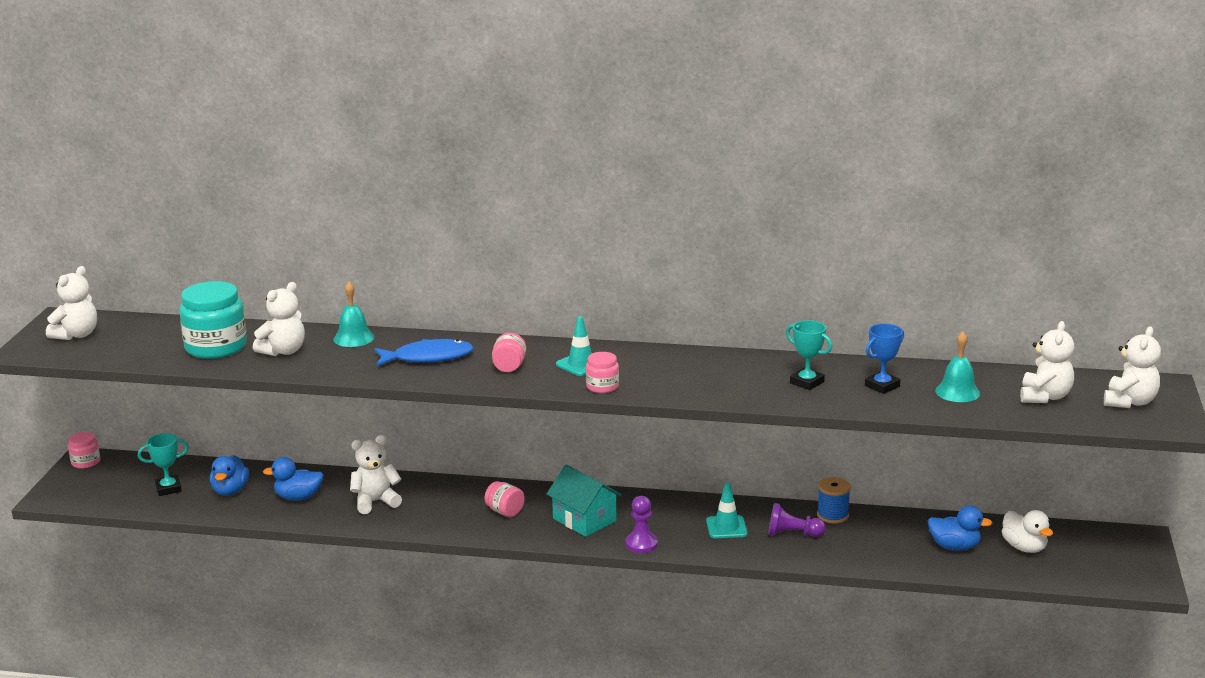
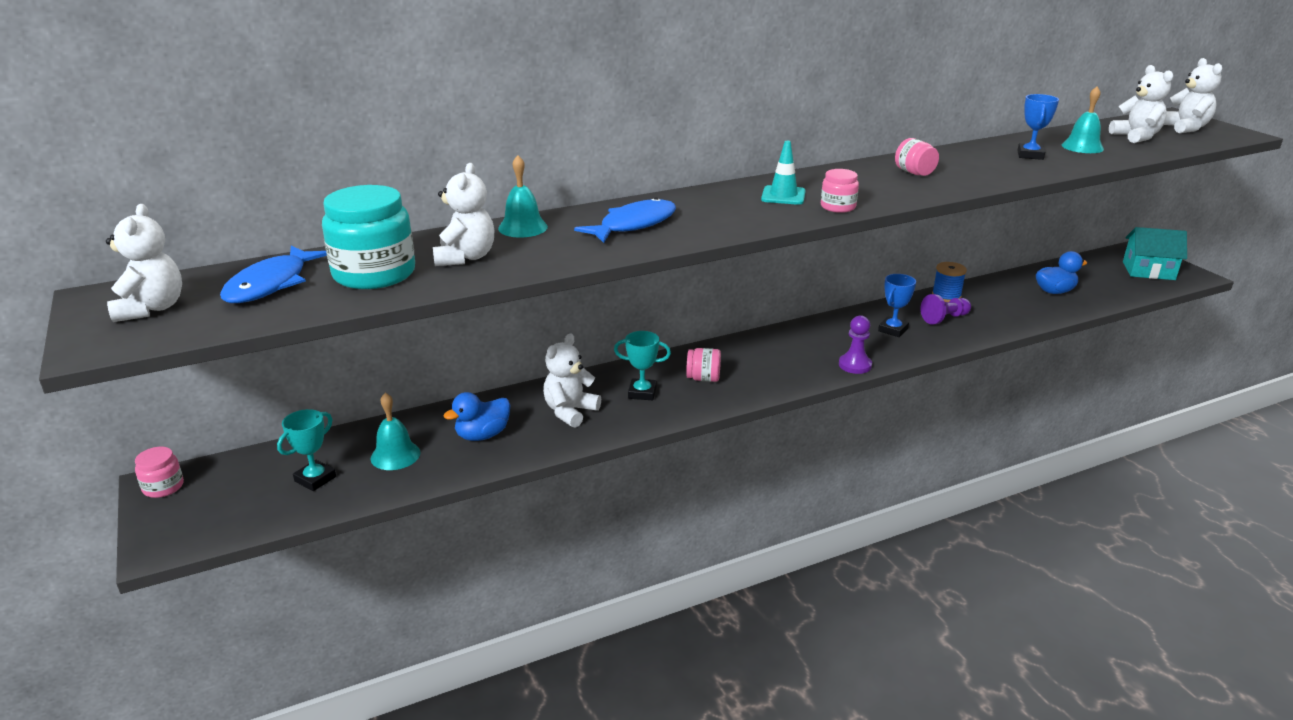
camera: 35 degrees left, 5 degrees up
blue duck [210,455,249,496] -> turquoise bell [370,393,420,470]
pink jar [492,333,526,372] -> pink jar moved to [895,138,939,176]
turquoise house [547,465,622,537] -> turquoise house moved to [1123,227,1187,280]
turquoise traffic cone [706,483,748,538] -> blue trophy [878,274,916,337]
turquoise trophy [786,320,832,390] -> turquoise trophy moved to [614,331,671,400]
white duck [1002,510,1053,553] -> none
none -> blue fish [220,246,327,303]

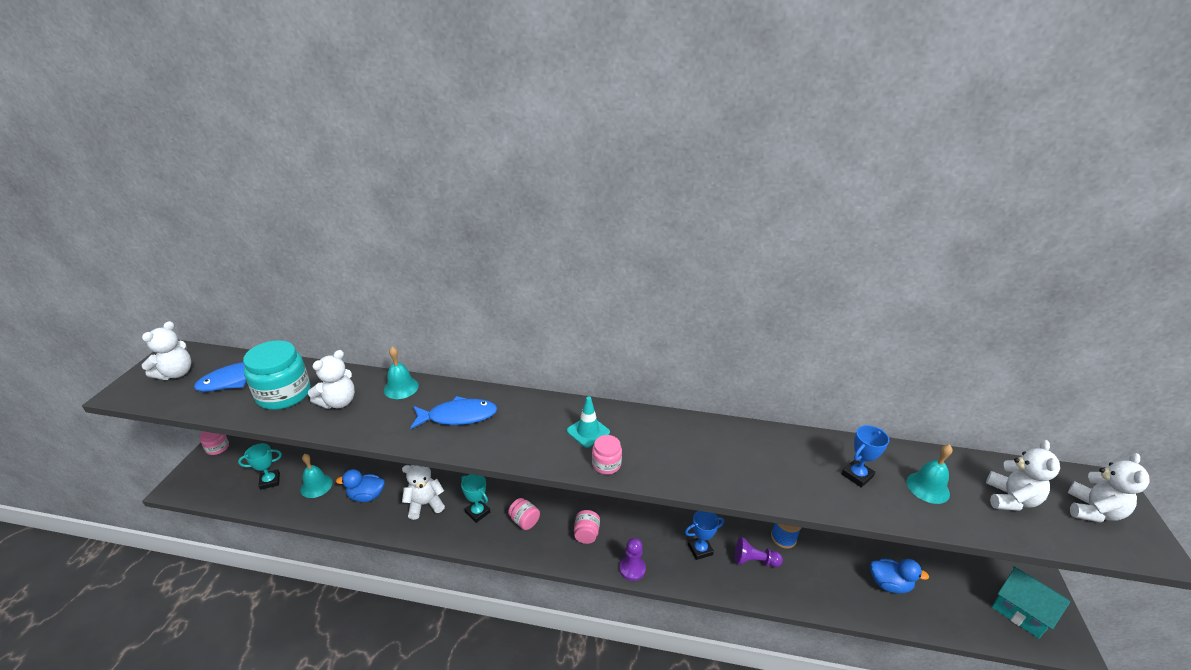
camera: 35 degrees right, 5 degrees up
pink jar [895,138,939,176] -> pink jar moved to [574,510,600,544]

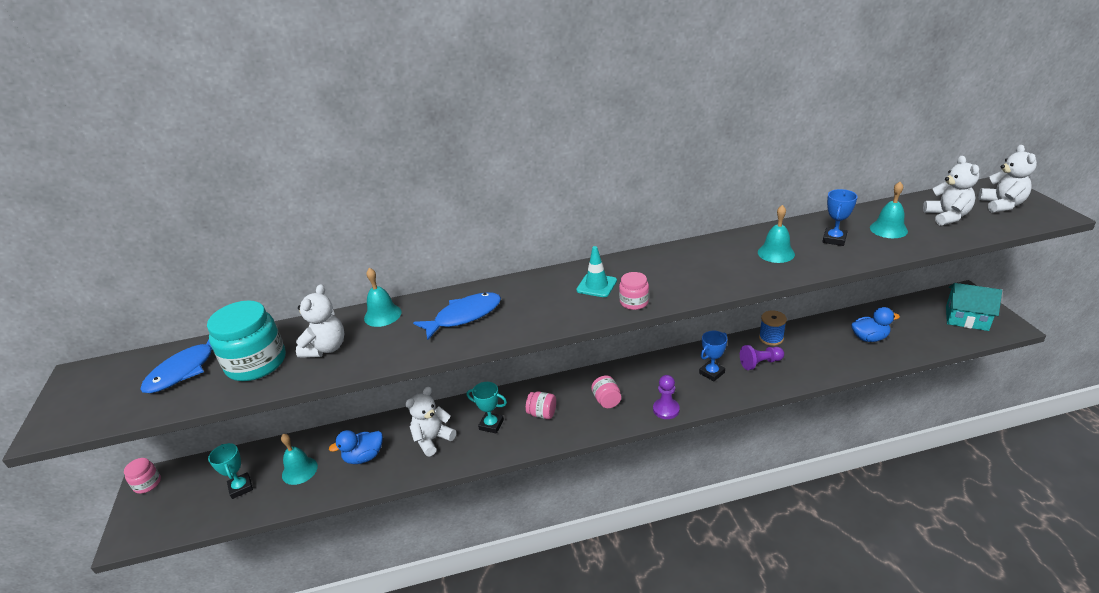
camera: 20 degrees left, 0 degrees up
white teddy bear [142,321,191,380] -> none
turquoise trophy [238,443,282,490] -> turquoise trophy turned 75 degrees counterclockwise [208,443,253,499]
none -> turquoise bell [758,205,795,263]

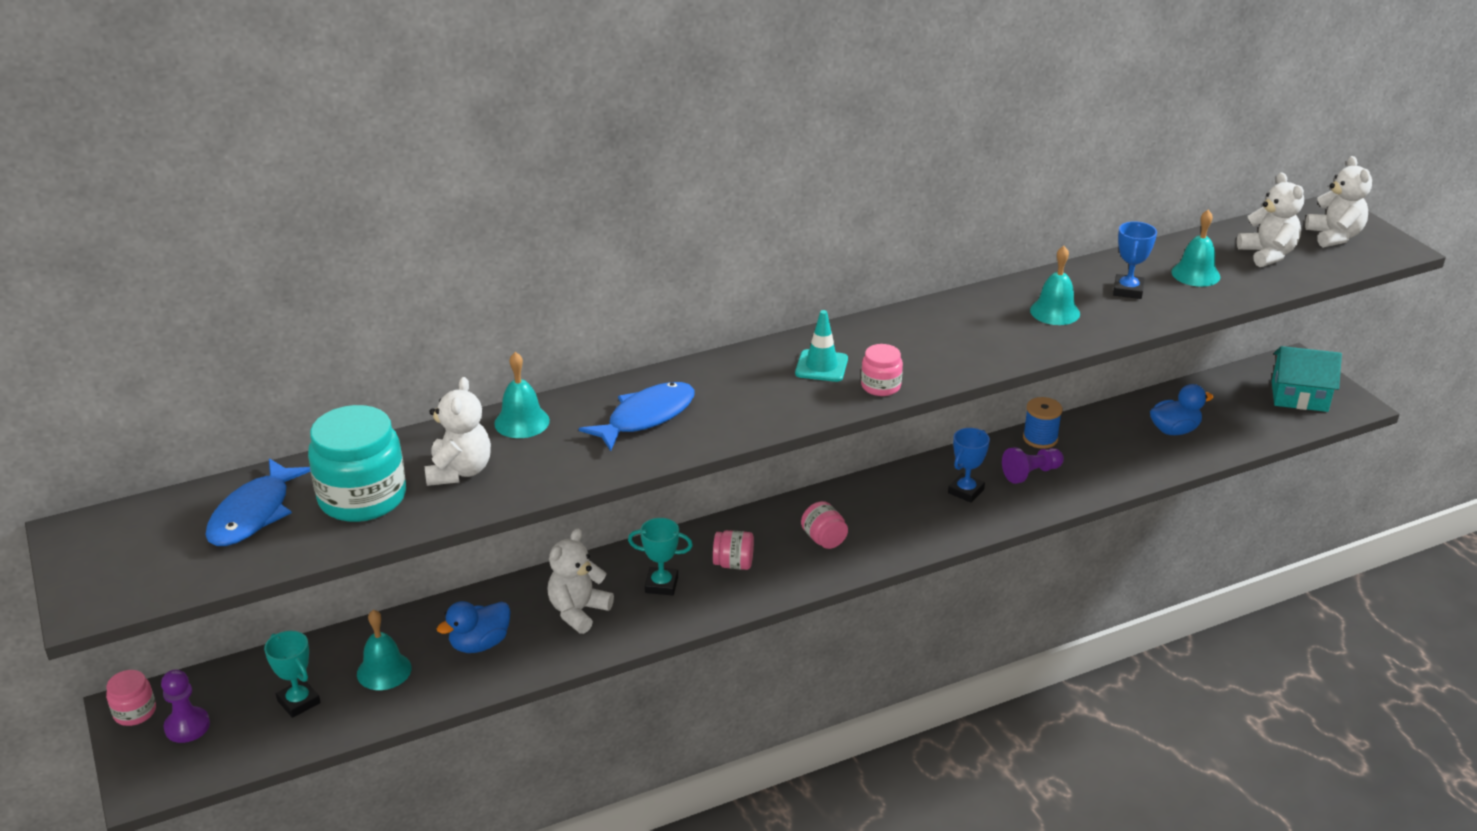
camera: 15 degrees left, 0 degrees up
purple pawn [653,375,680,419] -> purple pawn moved to [161,669,210,743]

